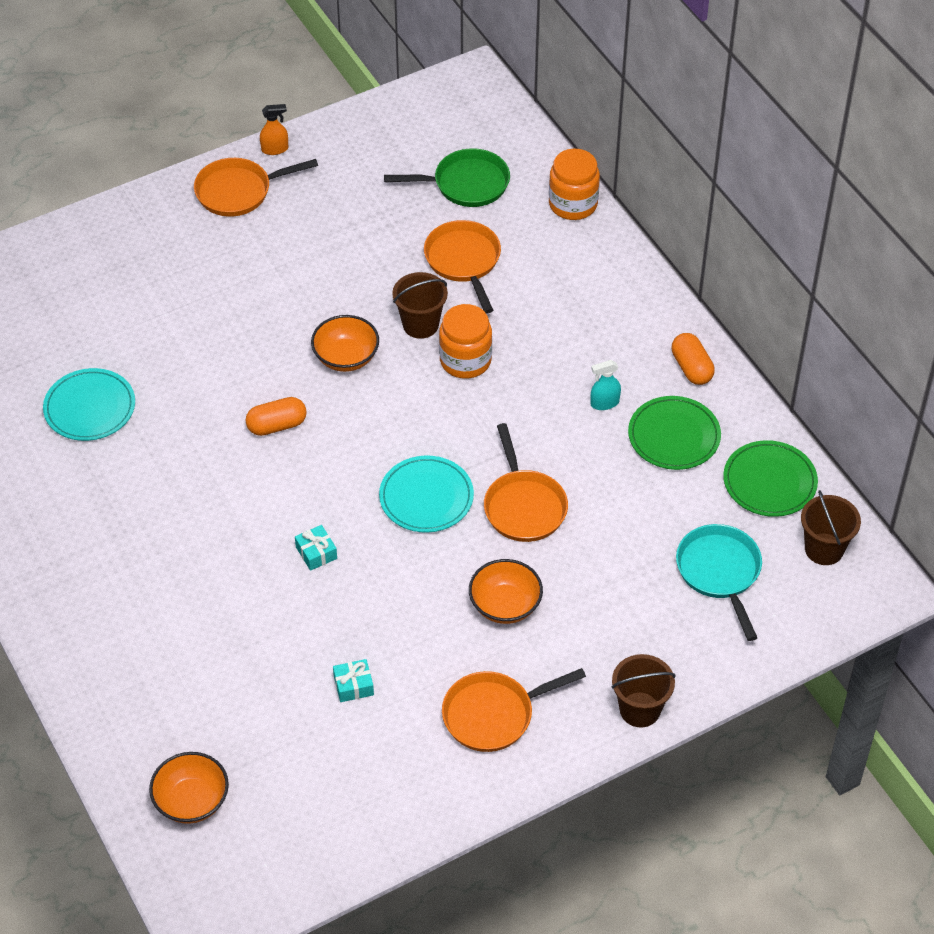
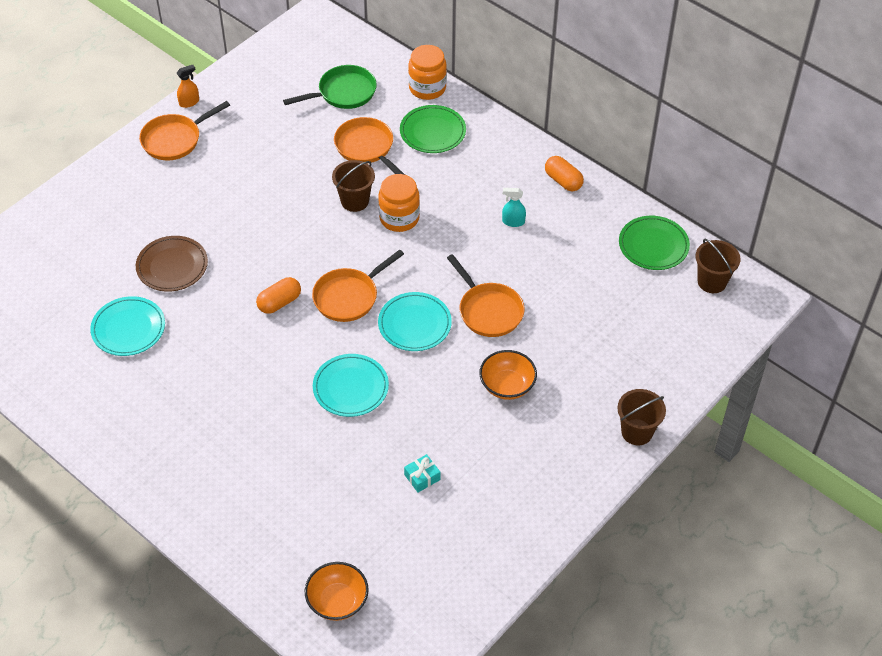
camera: 20 degrees left, 0 degrees up
turquoise gift [295,525,337,571] -> turquoise plate [313,354,389,417]
orange bowl [311,315,379,372] -> none
orange pan [442,668,586,752] -> orange pan moved to [312,250,404,322]
turquoise spray bottle [590,360,621,410] -> turquoise spray bottle turned 45 degrees clockwise [502,188,526,227]
green plate [628,396,721,470] -> green plate moved to [400,105,466,153]
turquoise pan [676,524,762,641] -> none
none -> brown plate [136,236,208,292]

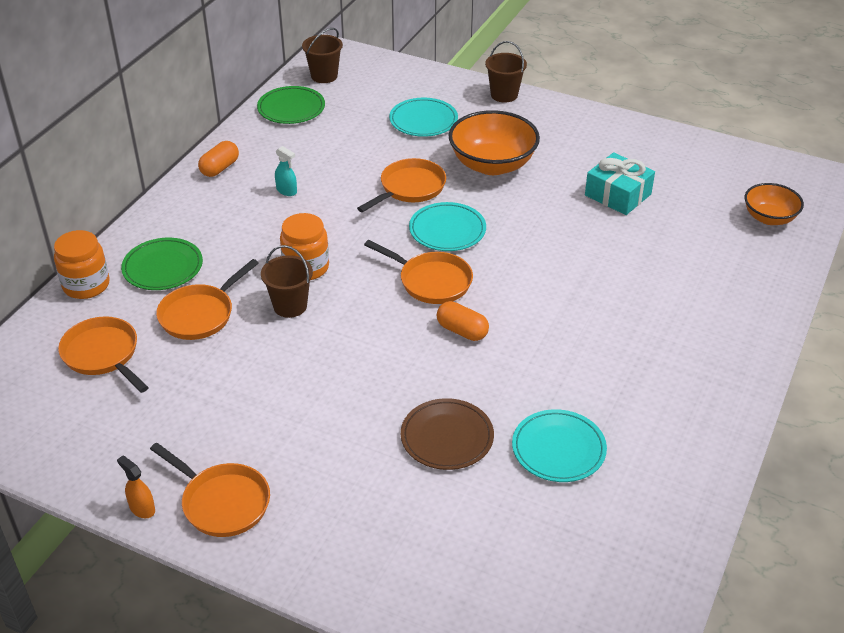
camera: 105 degrees left, 10 degrees down
green pan [283,65,377,109] -> orange pan [58,316,149,393]
turquoise plate [313,354,389,417] -> turquoise plate moved to [389,98,458,137]
turquoise gift [404,454,440,492] -> turquoise gift [585,152,655,215], size x1.95
orange bowl [479,350,537,400] -> orange bowl [449,110,540,175], size x1.65
turquoise spray bottle [502,188,526,227] -> turquoise spray bottle turned 45 degrees counterclockwise [275,146,297,196]

